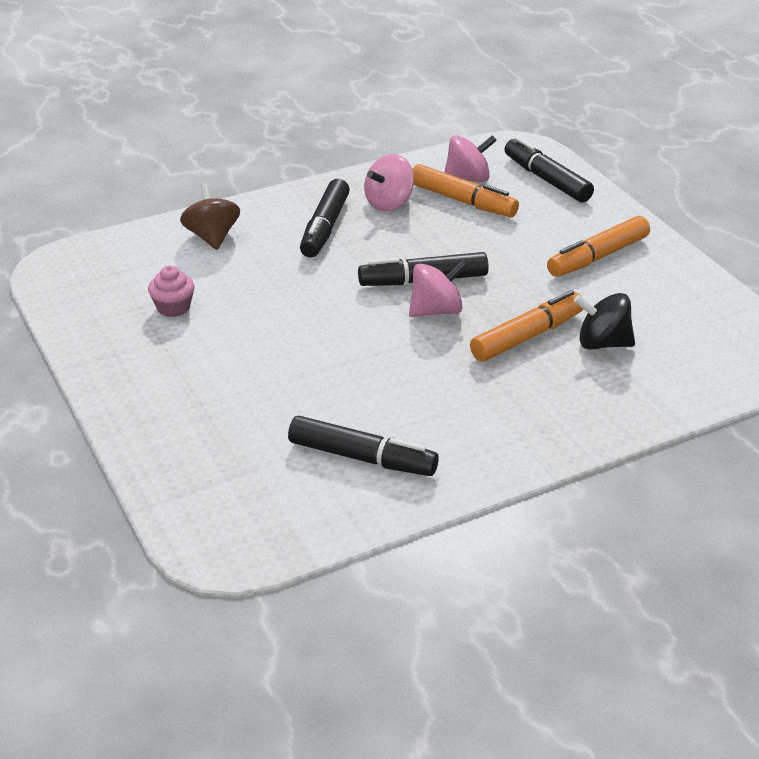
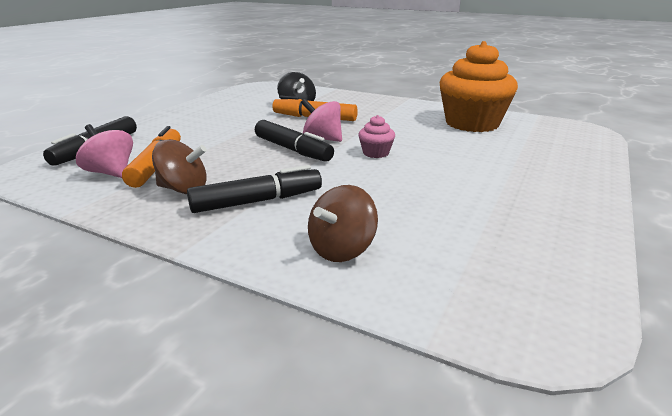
camera: 125 degrees left, 10 degrees down
pink cupcake [148,265,194,317] -> pink cupcake moved to [358,115,395,158]
black marker [288,416,439,476] -> orange cupcake [439,41,518,132]
pink spinning top [364,154,414,211] -> brown spinning top [152,139,207,194]
orange marker [547,216,650,277] -> none

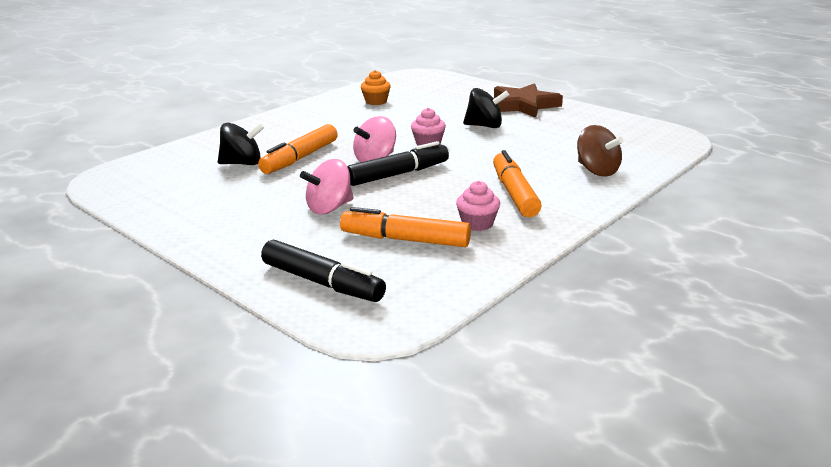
camera: 75 degrees left, 0 degrees up
pink spinning top [76,124,133,178] -> pink spinning top moved to [300,159,353,215]
brown spinning top [152,139,207,194] -> pink cupcake [456,181,500,231]
black marker [187,165,322,213] -> orange marker [493,150,542,217]
orange cupcake [439,41,518,132] -> orange cupcake [361,70,391,105], size x0.42
none -> black spinning top [463,88,509,128]
none -> brown star [494,83,563,118]

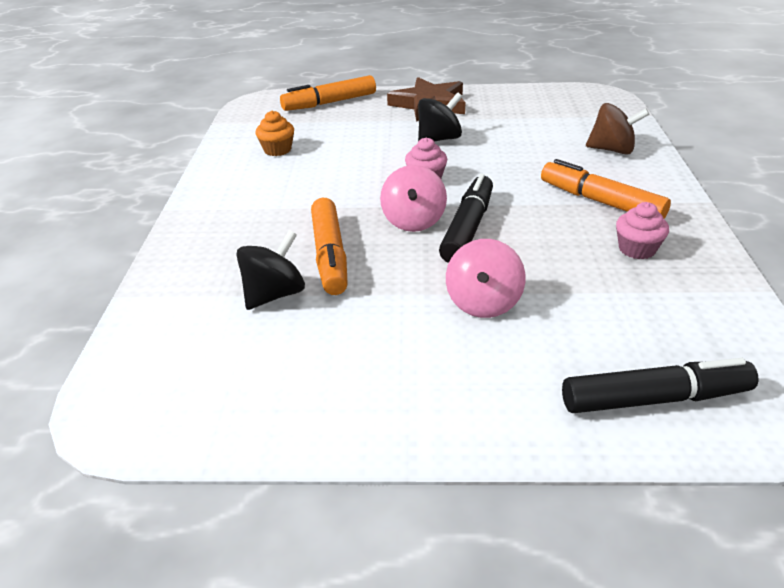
camera: 40 degrees left, 10 degrees up
orange marker [340,207,471,247] -> orange marker moved to [280,75,376,111]

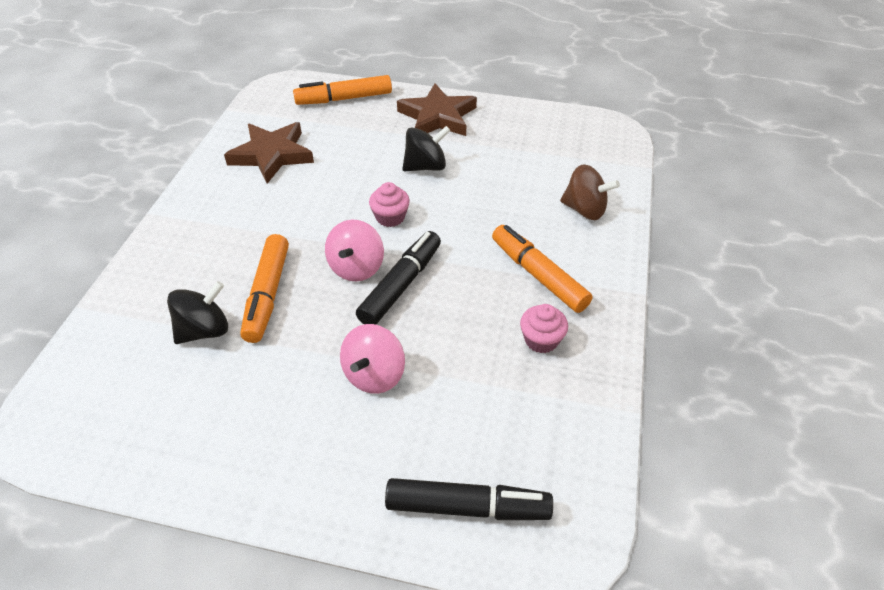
camera: 10 degrees right, 10 degrees up
orange cupcake [255,111,294,156] -> brown star [224,122,314,184]

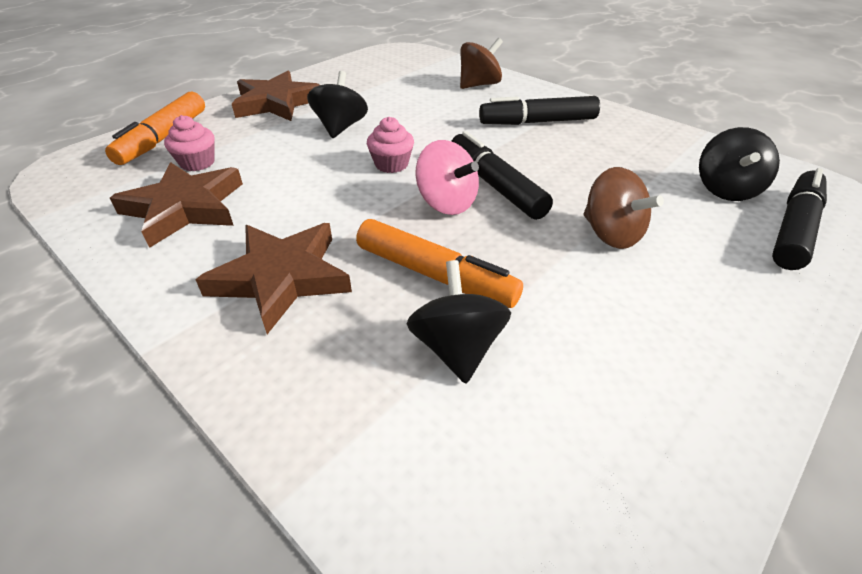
camera: 60 degrees left, 5 degrees down
pink spinning top [340,324,405,394] -> brown spinning top [584,167,664,249]
orange marker [492,225,592,313] -> black marker [479,96,600,125]
pink cupcake [520,304,568,353] -> pink cupcake moved to [164,115,215,171]
none -> brown star [195,223,352,334]
none -> black spinning top [699,127,780,201]

